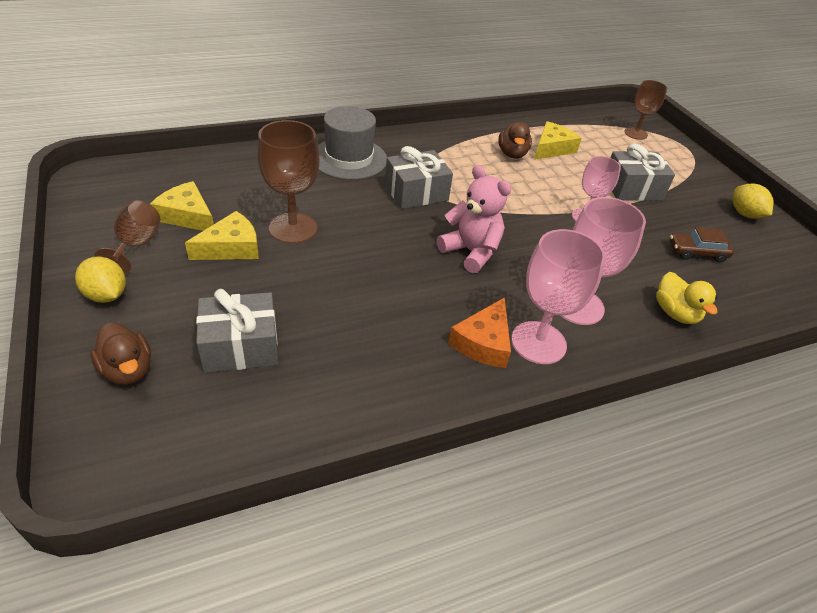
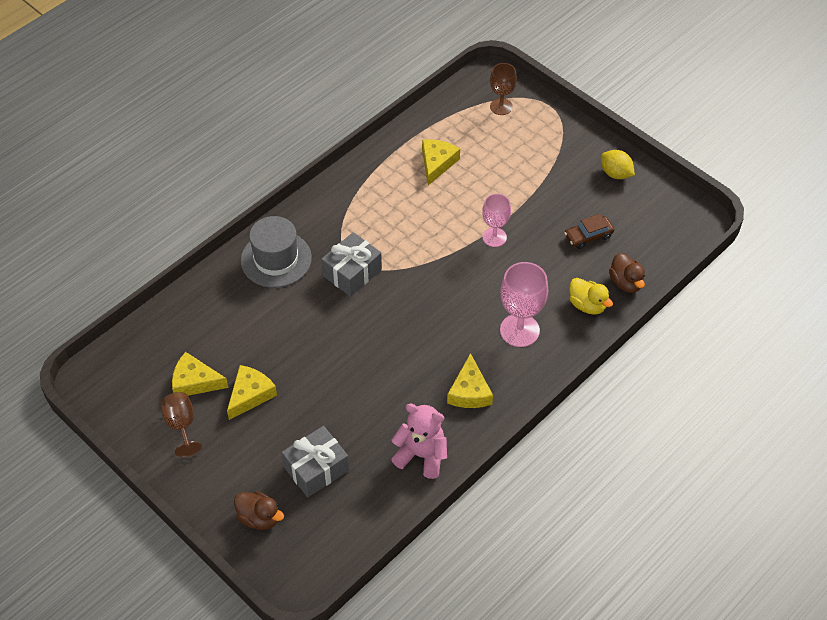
camera: 20 degrees left, 10 degrees up
yellow lemon [75,257,126,303] -> none
brown goblet [257,120,320,244] -> none
pink teddy bear [437,165,511,273] -> pink teddy bear moved to [391,404,447,479]
orange cheese [448,297,511,368] -> yellow cheese [447,353,493,408]
brown duck [498,122,532,158] -> brown duck moved to [609,253,645,293]
pink goblet [511,229,605,364] -> none
grey gift [610,144,675,201] -> none

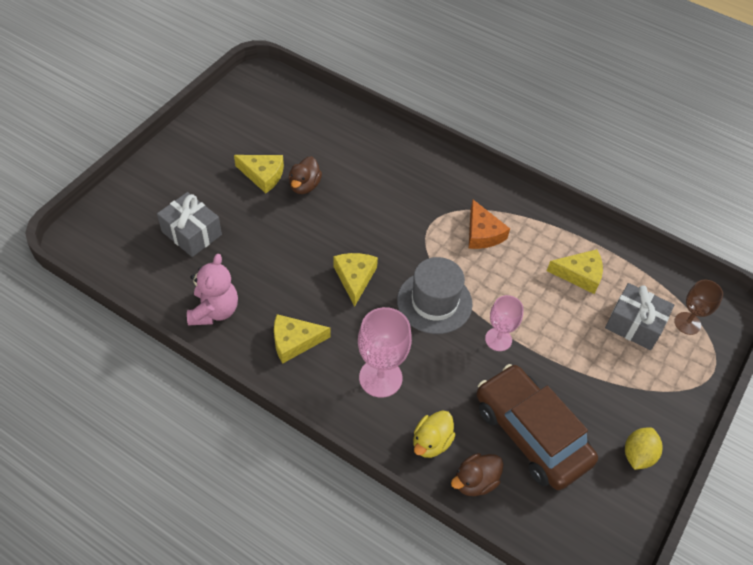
camera: 75 degrees right, 0 degrees up
brown goblet [161,392,202,457] -> none
yellow cheese [172,352,228,396] -> yellow cheese moved to [333,253,378,307]
brown duck [234,491,284,530] -> brown duck moved to [289,156,322,194]
grey hat [241,216,312,288] -> grey hat moved to [397,257,473,334]
grey gift [321,232,382,297] -> grey gift moved to [605,283,674,350]
brown car [564,214,614,249] -> brown car [477,364,598,490], size x2.24
none -> orange cheese [469,200,510,249]

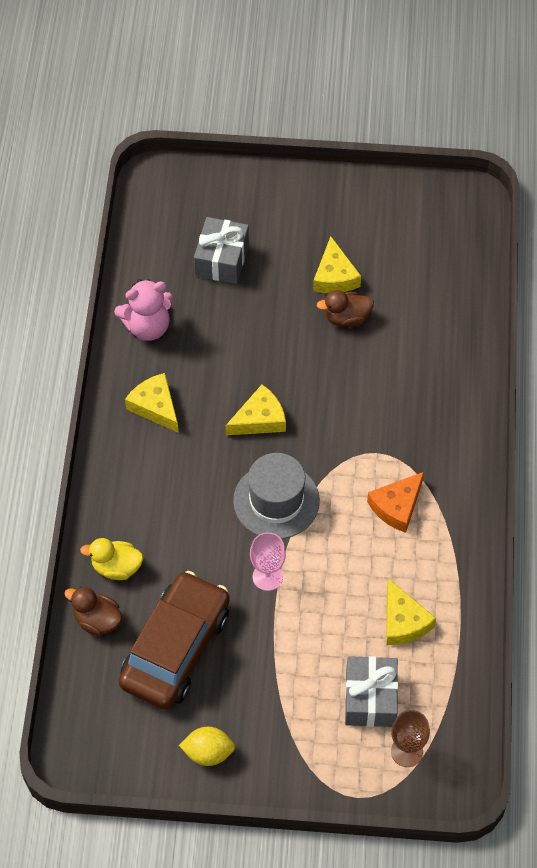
camera: 65 degrees right, 5 degrees up
pink goblet [358,307,412,398] -> none

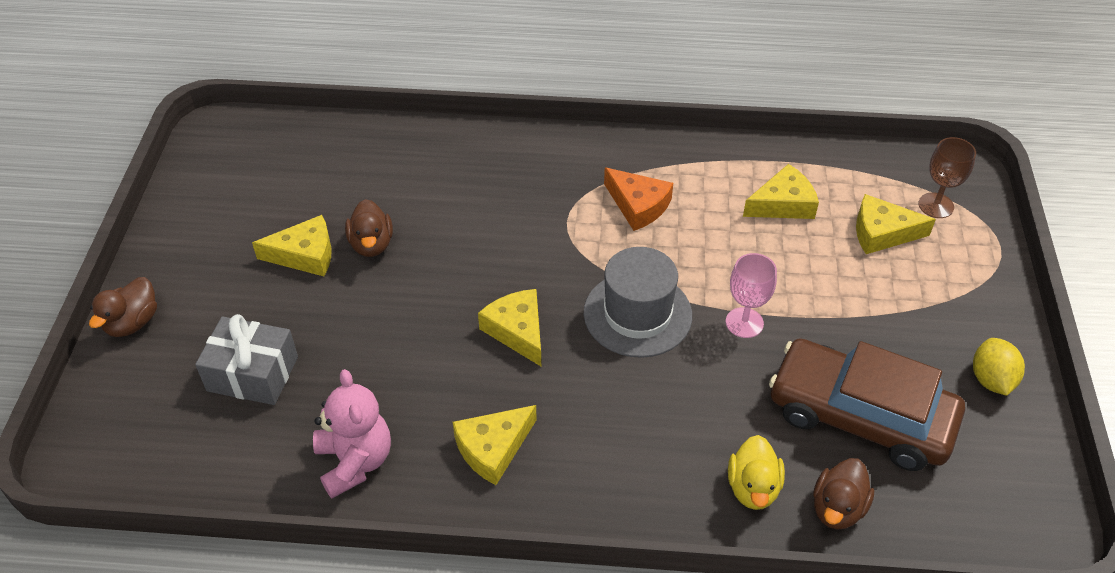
camera: 90 degrees left, 10 degrees down
grey gift [345,656,398,727] -> yellow cheese [856,194,936,254]
none -> brown duck [89,277,157,337]

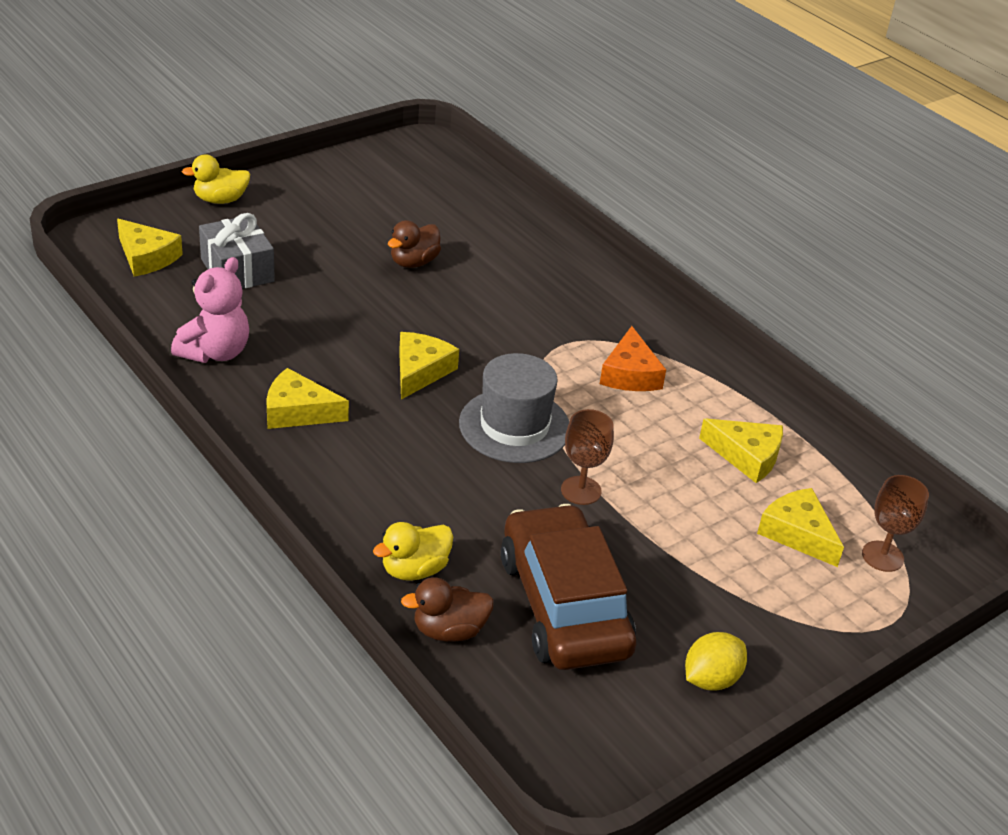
camera: 45 degrees right, 10 degrees down
brown duck [89,277,157,337] -> yellow duck [182,155,250,204]
yellow cheese [252,215,332,276] -> yellow cheese moved to [117,219,183,277]
pink goblet [726,253,777,338] -> brown goblet [561,409,614,505]

